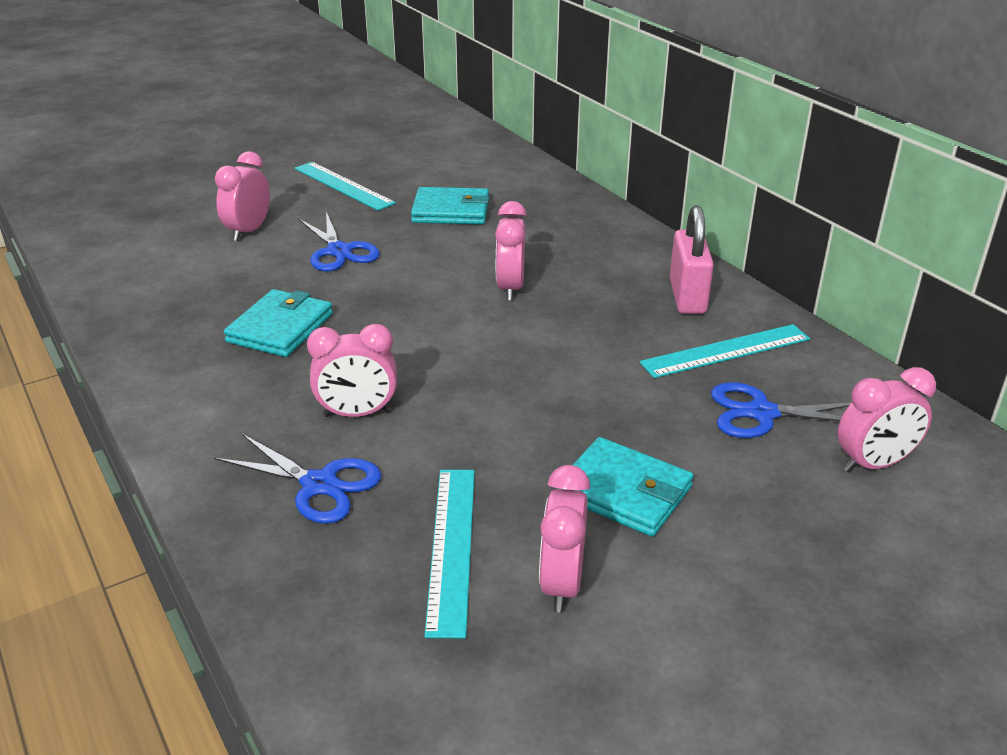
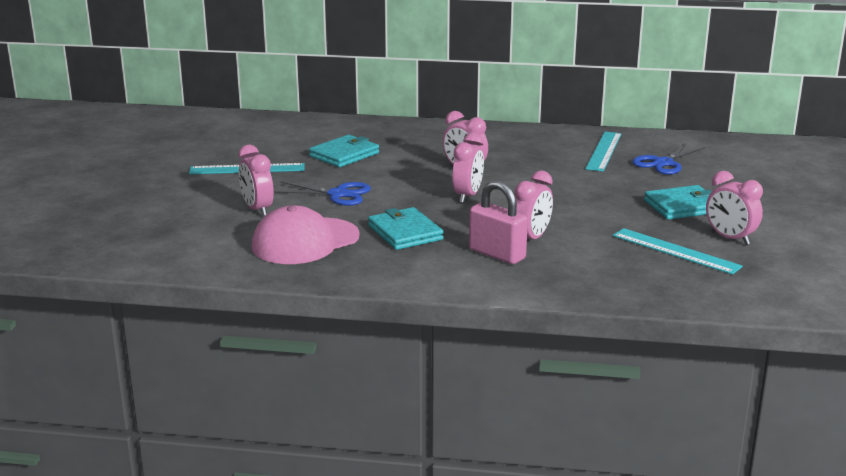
camera: 50 degrees left, 10 degrees down
blue scissors [214,433,382,524] -> none
pink padlock [670,206,714,314] -> pink padlock moved to [469,180,528,264]
pink clock [838,367,936,473] -> pink clock moved to [452,132,484,203]
none -> pink cap [251,206,360,264]

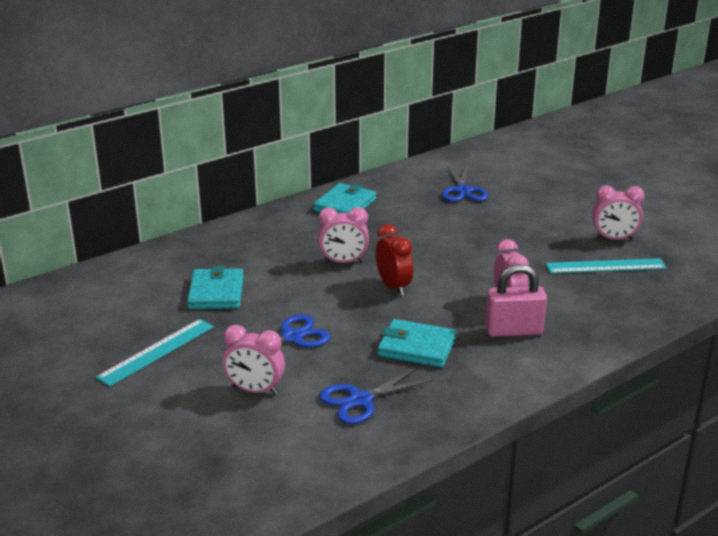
camera: 45 degrees left, 5 degrees up
pink cap [251,206,360,264] -> blue scissors [319,367,433,424]
pink clock [452,132,484,203] -> red clock [376,224,413,296]
turquoise ruler [585,132,621,171] -> none
turquoise wallet [644,185,712,220] -> turquoise wallet moved to [313,183,376,213]

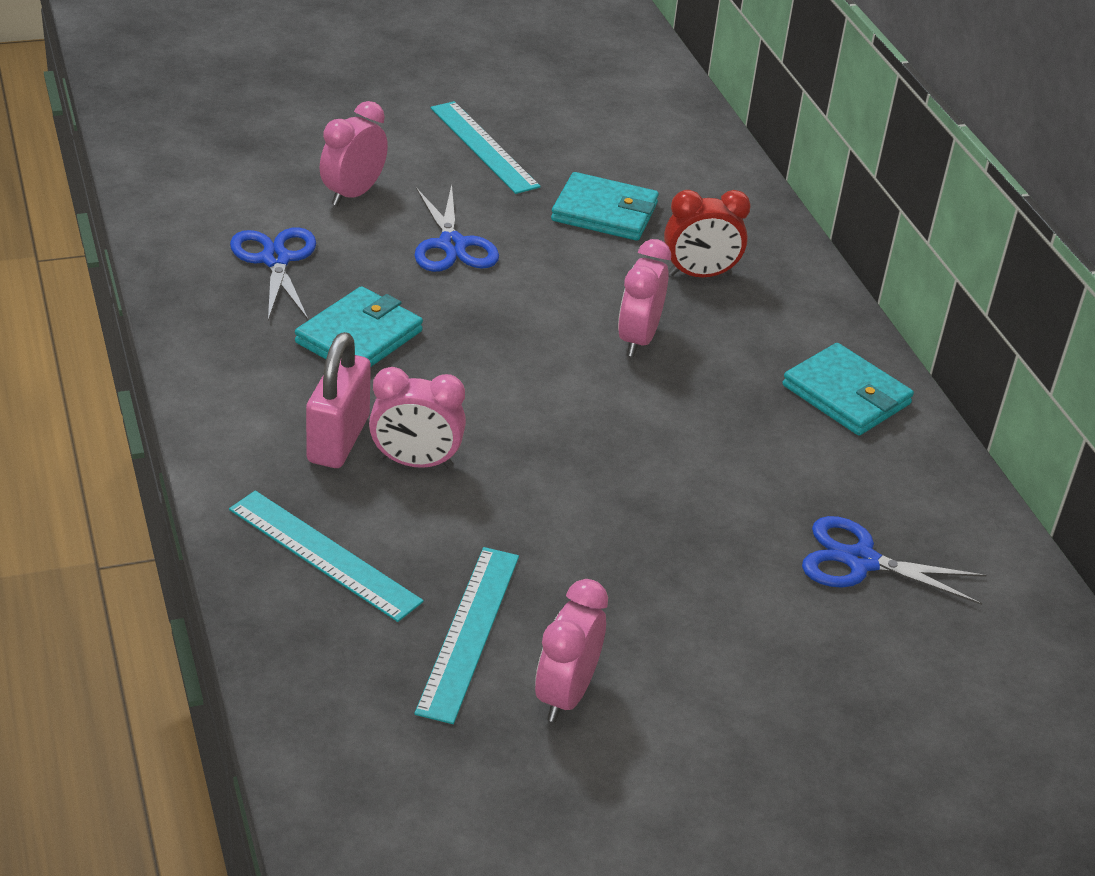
camera: 105 degrees right, 10 degrees up
red clock [376,224,413,296] -> red clock moved to [664,190,751,277]
none -> turquoise ruler [229,491,424,622]

